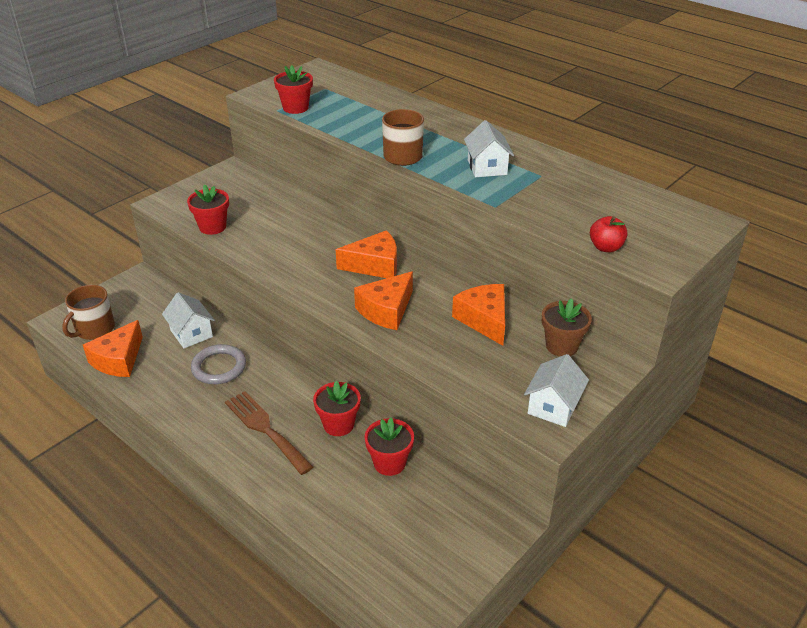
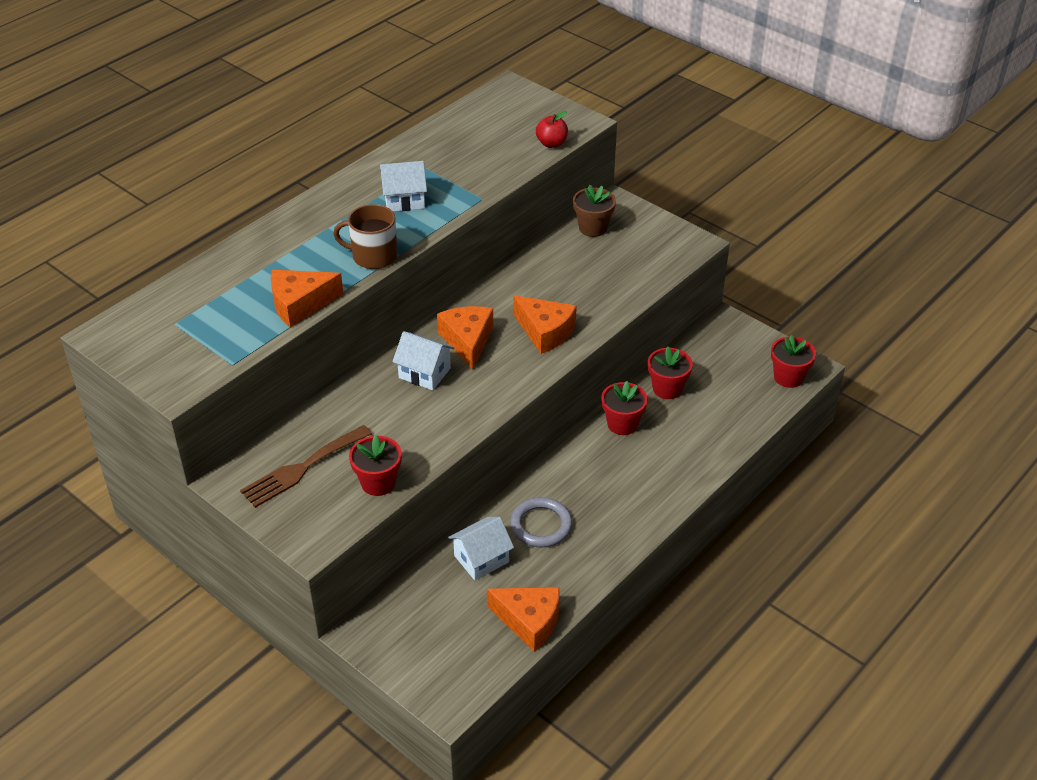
camera: 90 degrees left, 5 degrees up
brown mug [62,285,115,340] -> none
brown fork [225,391,313,475] -> brown fork moved to [240,425,372,508]
red flower pot [274,65,313,114] -> red flower pot moved to [771,335,816,388]
orange cheese [452,284,505,346] -> orange cheese moved to [271,270,343,328]
white house [524,354,589,427] -> white house moved to [392,331,454,390]

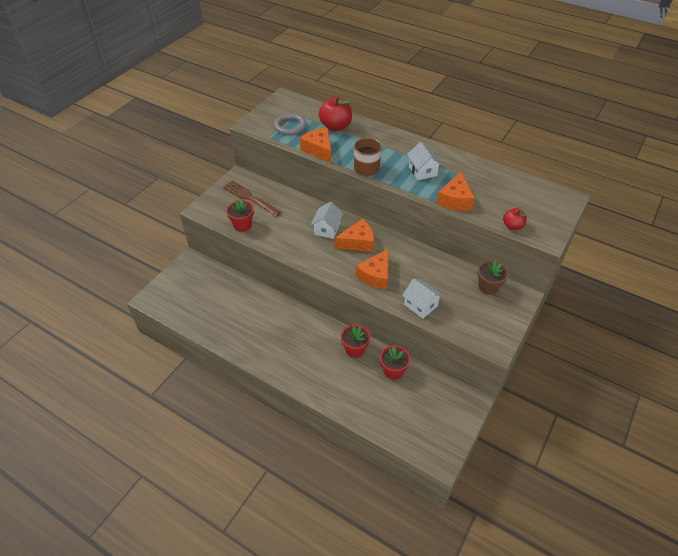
camera: 80 degrees right, 5 degrees up
white house [448,517,514,580] -> white house moved to [402,278,443,318]
orange cheese [487,587,560,652] -> orange cheese moved to [437,172,475,211]
grey ring [510,497,572,548] -> grey ring moved to [274,113,306,135]
red flower pot [771,335,816,388] -> none
none -> red apple [319,96,352,131]

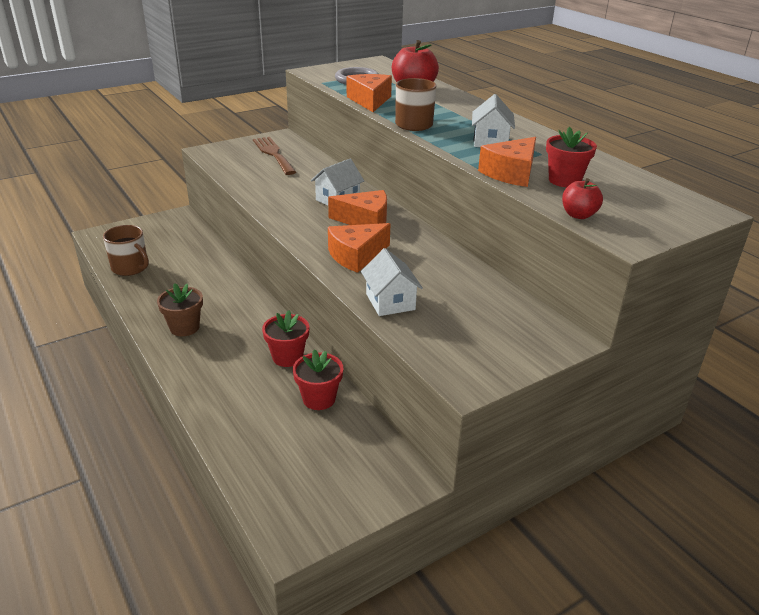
camera: 25 degrees right, 15 degrees down
red flower pot [226,200,254,232] -> red flower pot moved to [546,127,597,187]
brown flower pot [477,260,509,295] -> brown flower pot moved to [157,283,203,336]
none -> brown mug [103,225,149,276]

